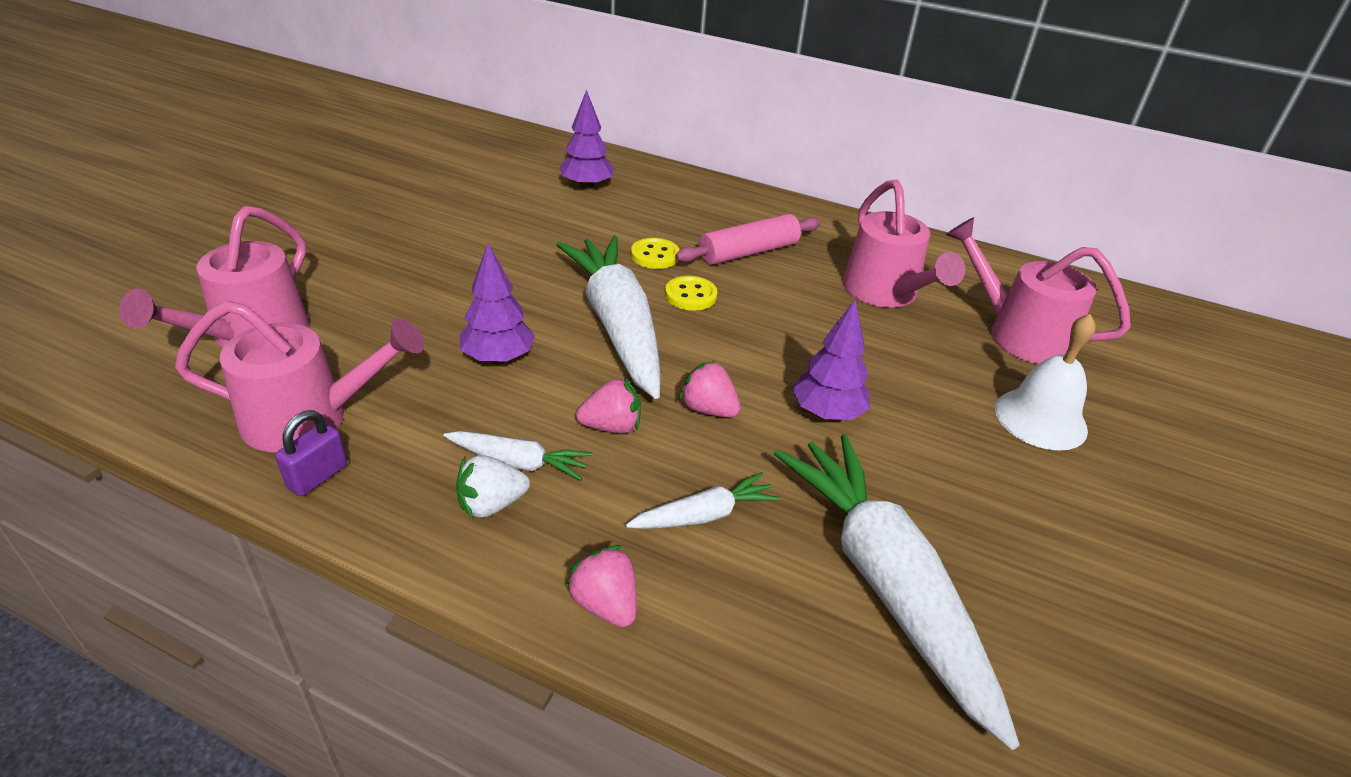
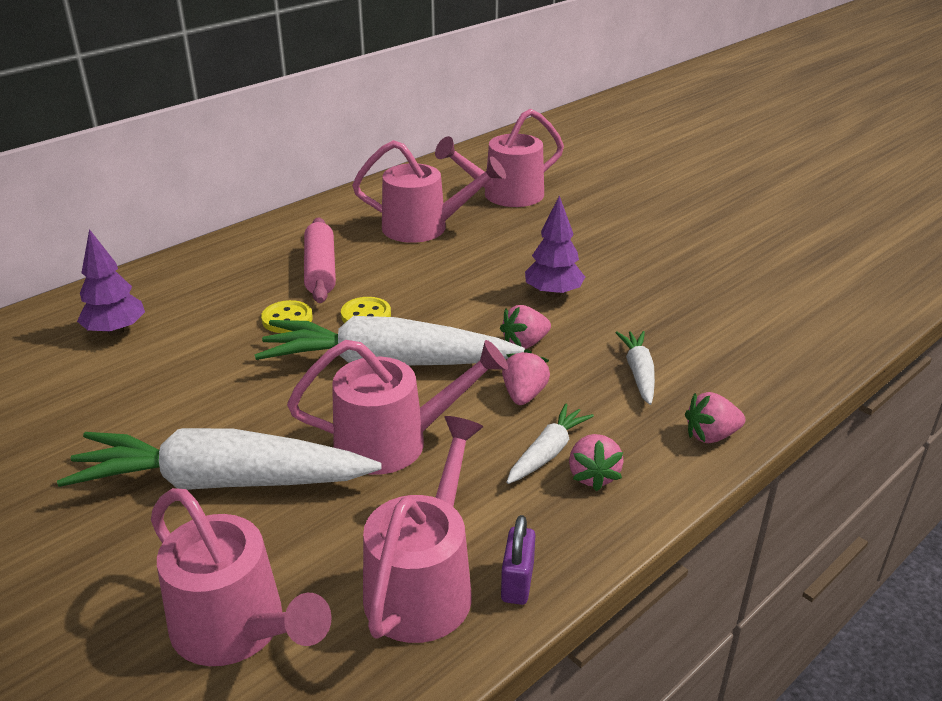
camera: 65 degrees left, 5 degrees down
purple padlock [275,410,347,496] -> purple padlock turned 45 degrees clockwise [501,515,536,605]
white strawberry [456,455,530,519] -> pink strawberry [569,434,624,491]
purple tree [459,243,535,364] -> pink watering can [287,340,508,475]
white carrot [774,434,1020,750] -> white carrot moved to [57,428,382,490]
white bell [995,314,1096,451] -> none

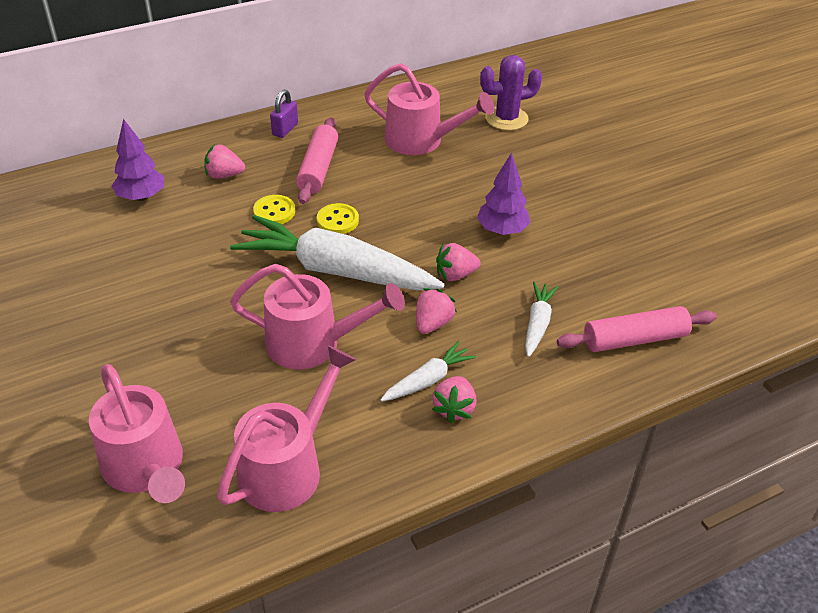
camera: 15 degrees right, 10 degrees up
white carrot [57,428,382,490] -> none
pink watering can [435,109,564,207] -> purple cactus [480,55,542,131]
purple padlock [501,515,536,605] -> purple padlock moved to [270,90,298,138]
pink strawberry [685,392,745,443] -> pink strawberry moved to [204,144,245,179]
none -> pink rolling pin [557,306,717,352]

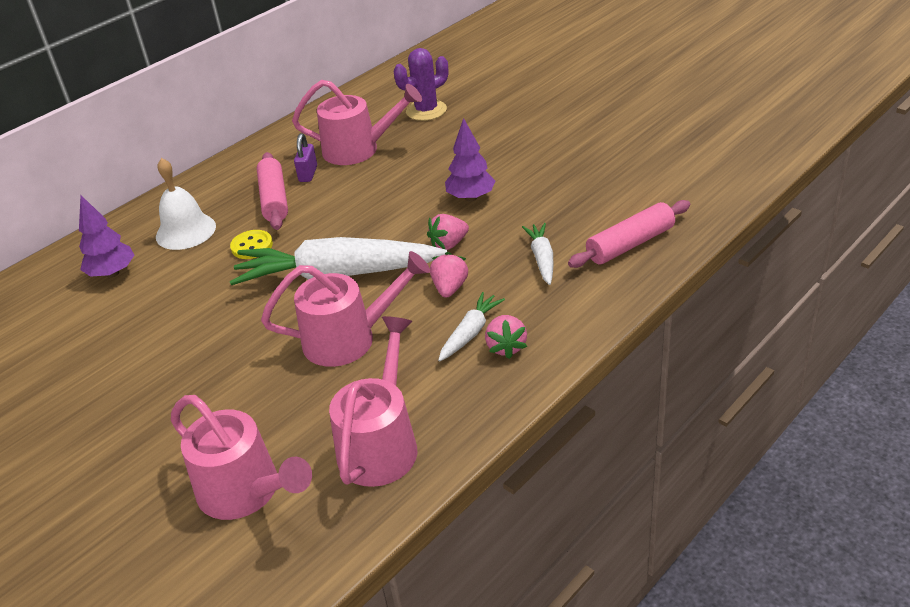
camera: 15 degrees left, 5 degrees down
pink strawberry [204,144,245,179] -> white bell [156,158,216,250]
purple padlock [270,90,298,138] -> purple padlock moved to [294,133,317,182]
yellow button [317,203,359,234] -> none

